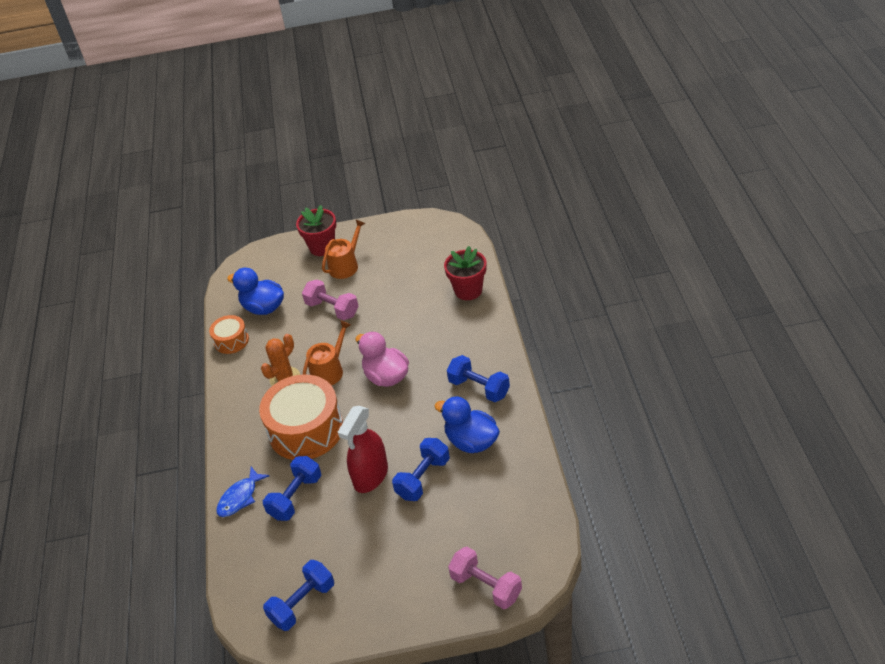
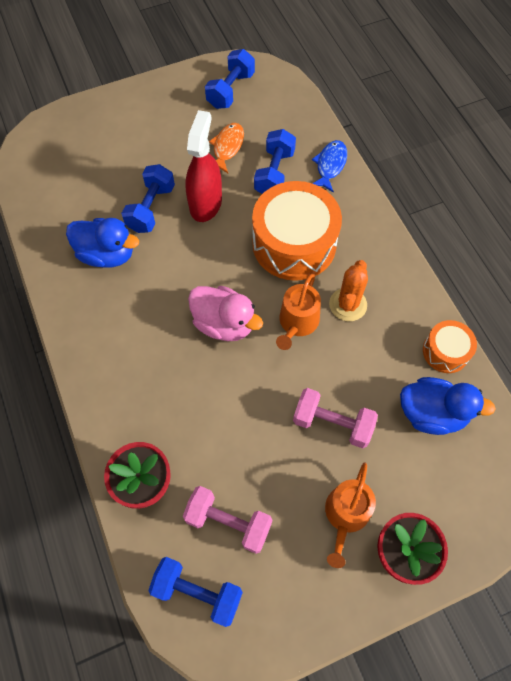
camera: 160 degrees right, 20 degrees up
blue dumbbell [447,355,510,402] -> blue dumbbell moved to [148,557,243,627]
pink dumbbell [448,547,522,609] -> pink dumbbell moved to [183,486,272,554]
none -> orange fish [209,123,244,173]

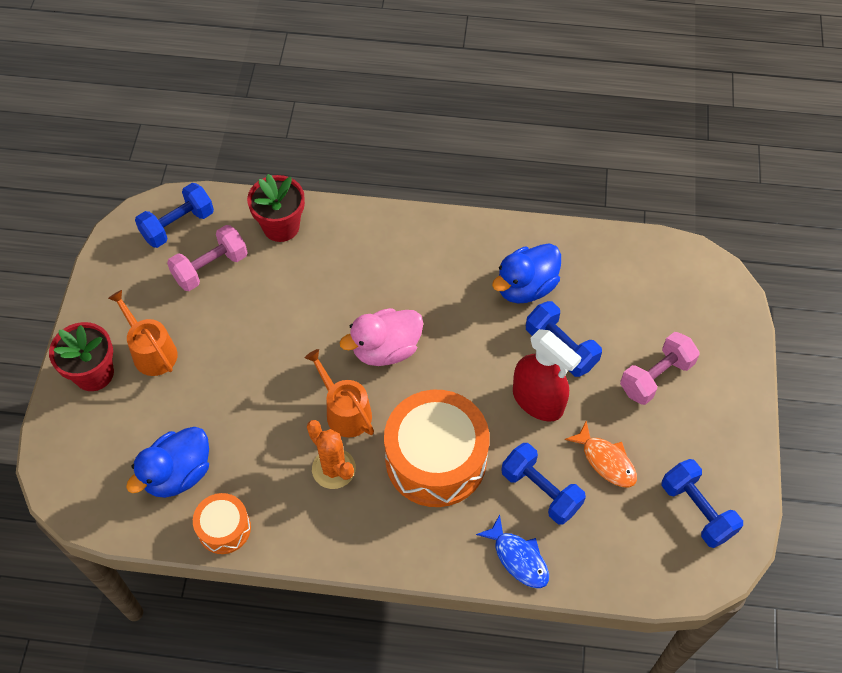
camera: 120 degrees right, 5 degrees down
pink dumbbell [293,388,378,448] -> pink dumbbell moved to [620,332,700,405]

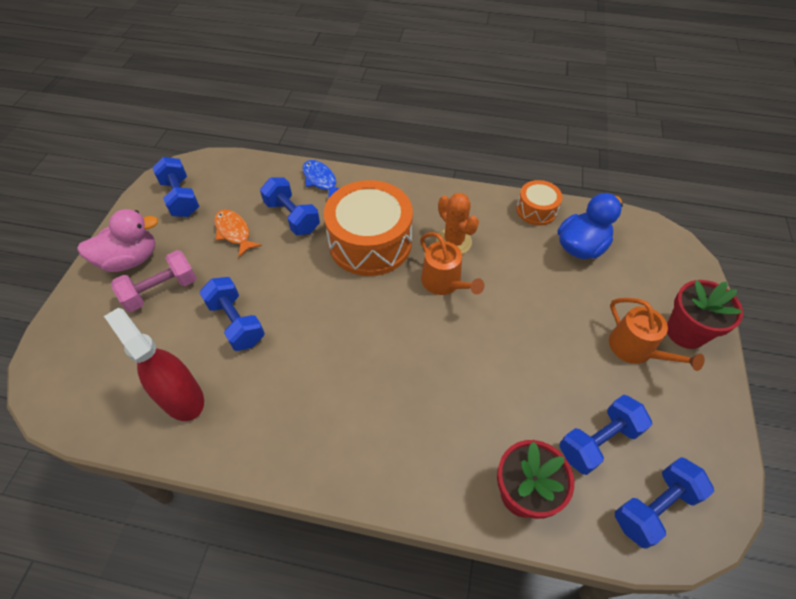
camera: 175 degrees left, 5 degrees down
pink dumbbell [167,225,248,291] -> blue dumbbell [559,395,652,475]
pink duck [340,308,423,366] -> pink duck moved to [77,209,158,272]
blue duck [492,243,561,303] -> none
red spray bottle [513,329,582,422] -> red spray bottle moved to [104,308,204,421]

